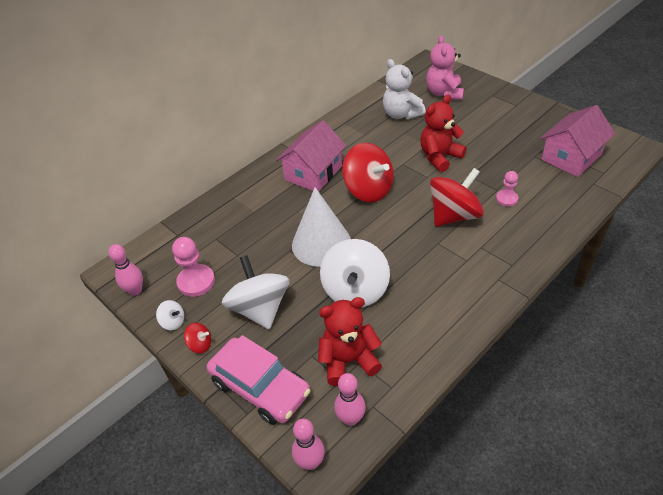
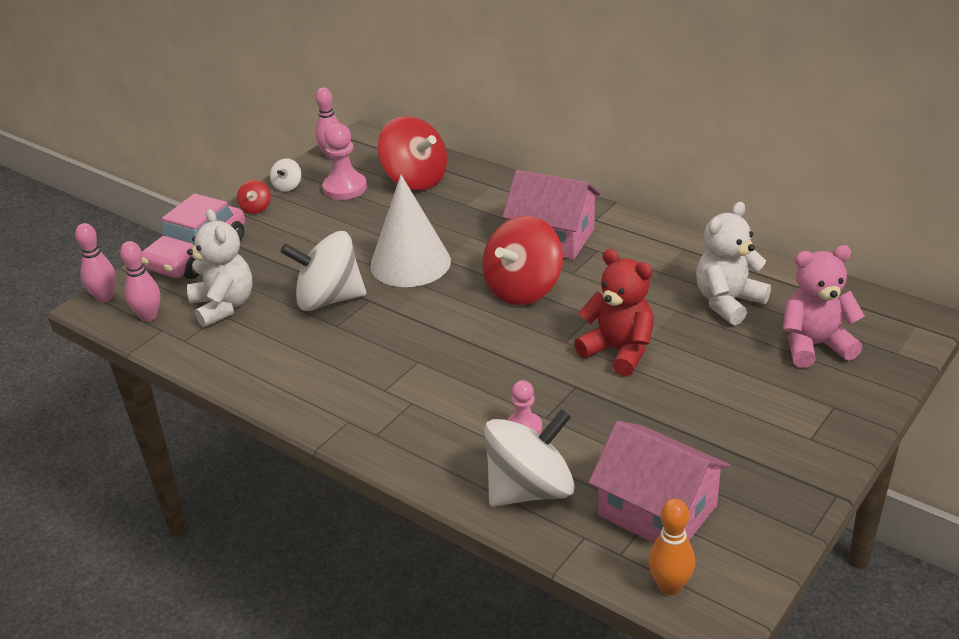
camera: 80 degrees right, 10 degrees down
white spinning top [222,255,289,329] -> white spinning top moved to [484,409,575,506]
red teddy bear [318,297,382,386] -> white teddy bear [187,209,253,327]
red spinning top [430,168,484,227] -> red spinning top moved to [378,116,447,191]
none -> orange bowling pin [648,498,695,595]

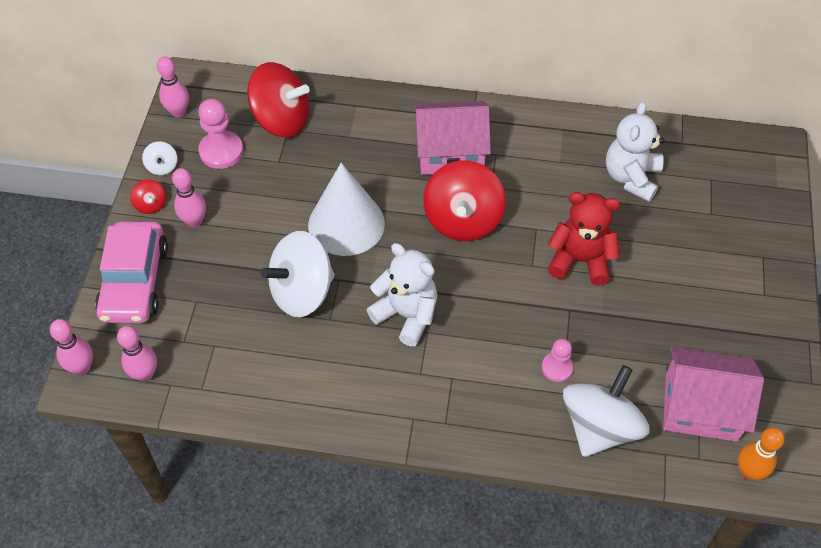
camera: 30 degrees left, 20 degrees up
white teddy bear [187,209,253,327] -> white teddy bear moved to [366,243,437,346]
pink teddy bear [783,245,865,368] -> none
none -> pink bowling pin [172,168,206,228]

